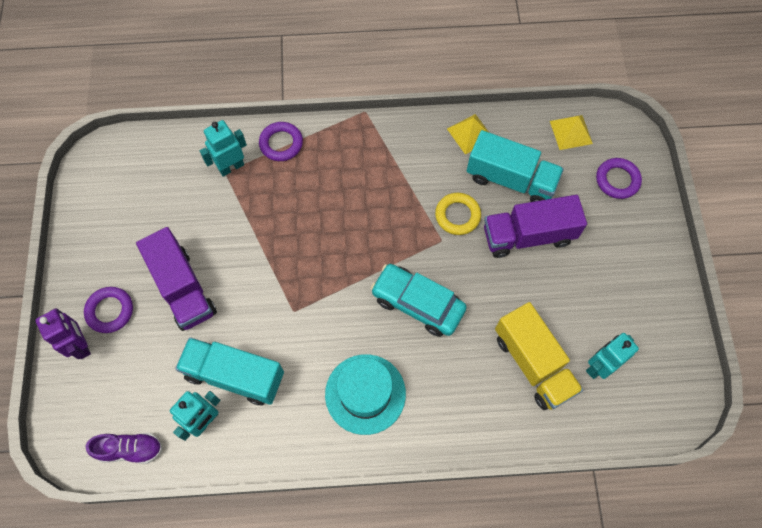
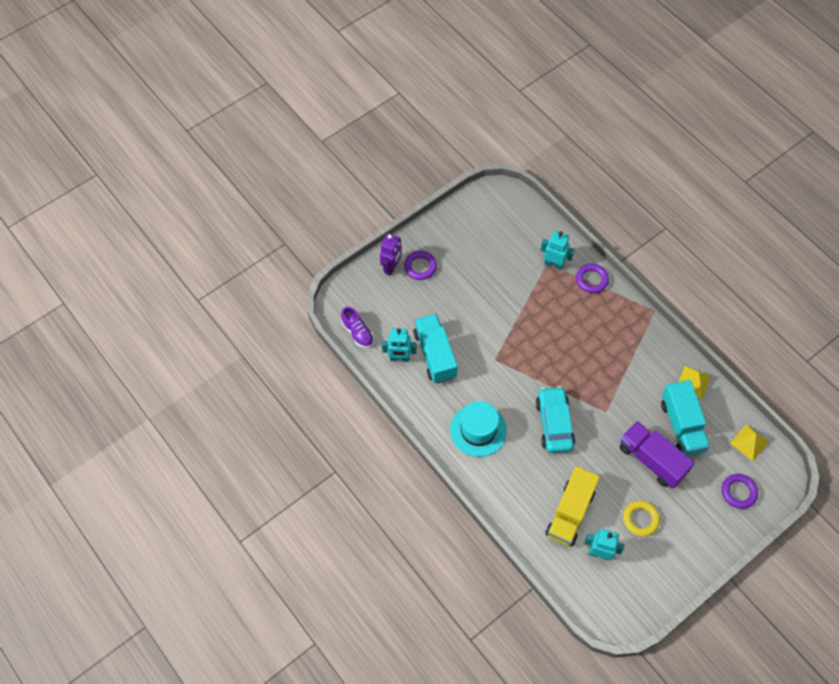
camera: 55 degrees right, 5 degrees down
purple truck [136,227,217,331] -> none
yellow ring [435,193,481,235] -> yellow ring moved to [623,500,660,536]

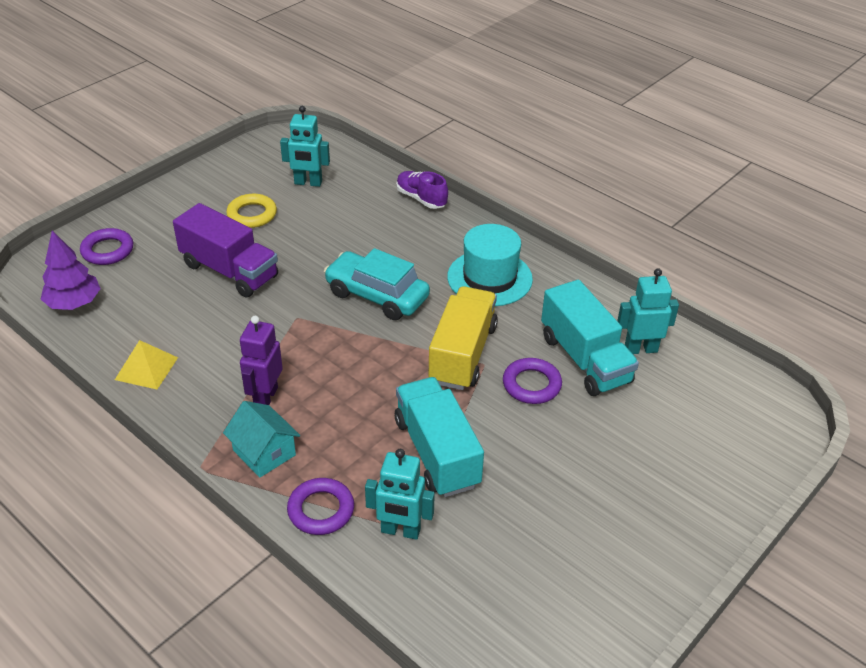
camera: 170 degrees right, 20 degrees down
purple shoe [341,307,374,348] -> purple shoe moved to [396,171,448,209]
purple robot [380,233,402,276] -> purple robot moved to [240,316,283,405]
purple ring [404,251,437,280] -> purple ring moved to [503,358,562,404]
turquoise car [536,386,575,453] -> turquoise car turned 135 degrees clockwise [324,248,430,320]
yellow truck [545,466,600,546] -> yellow truck moved to [428,286,498,390]
turquoise truck [661,380,710,456] -> turquoise truck moved to [395,377,484,497]
yellow pyramid [730,424,769,461] -> purple tree [41,231,101,310]
none -> turquoise house [223,401,300,478]

